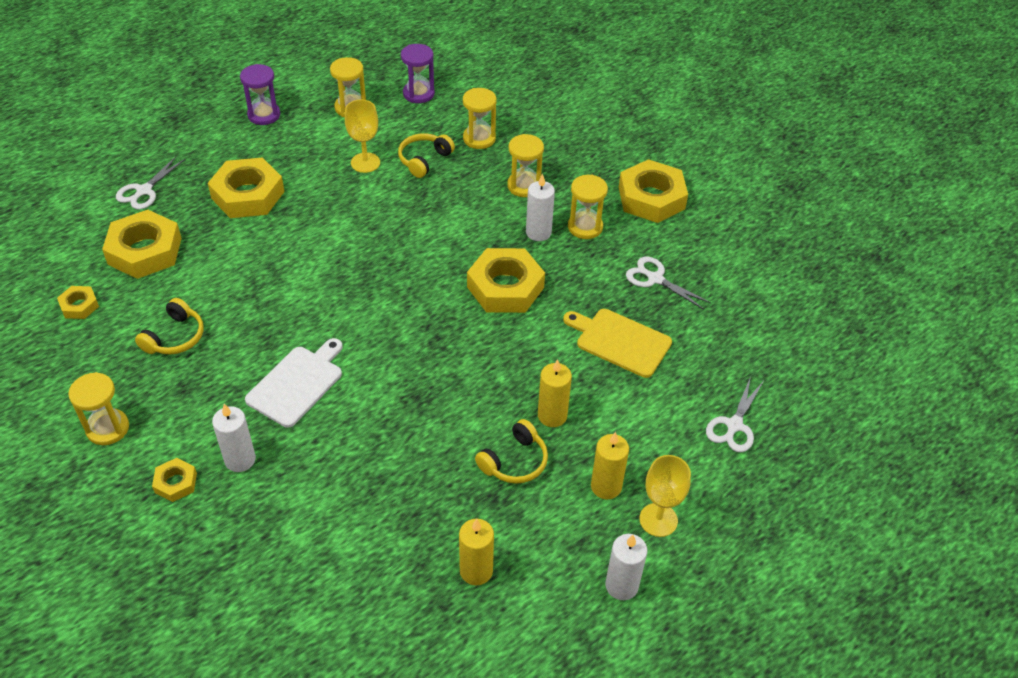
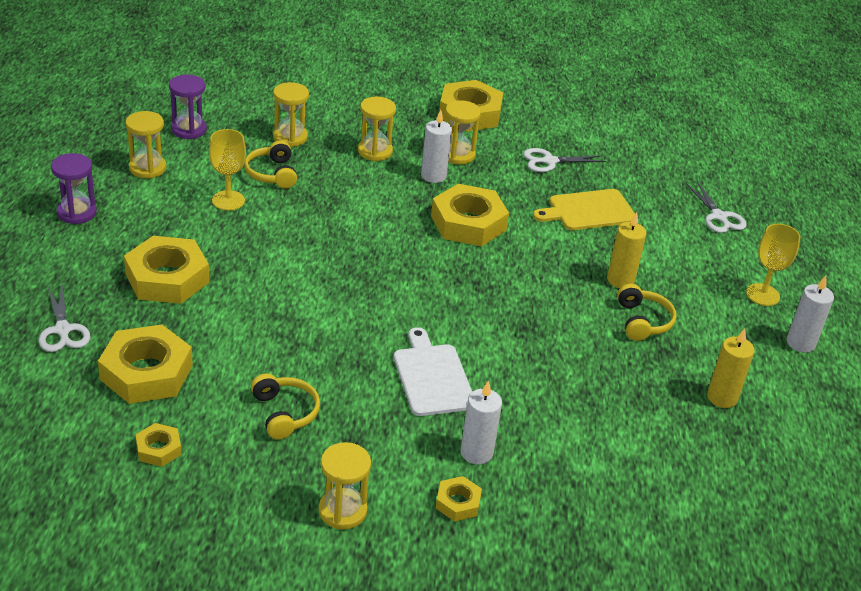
camera: 50 degrees left, 10 degrees down
yellow candle [591,432,629,499] -> none

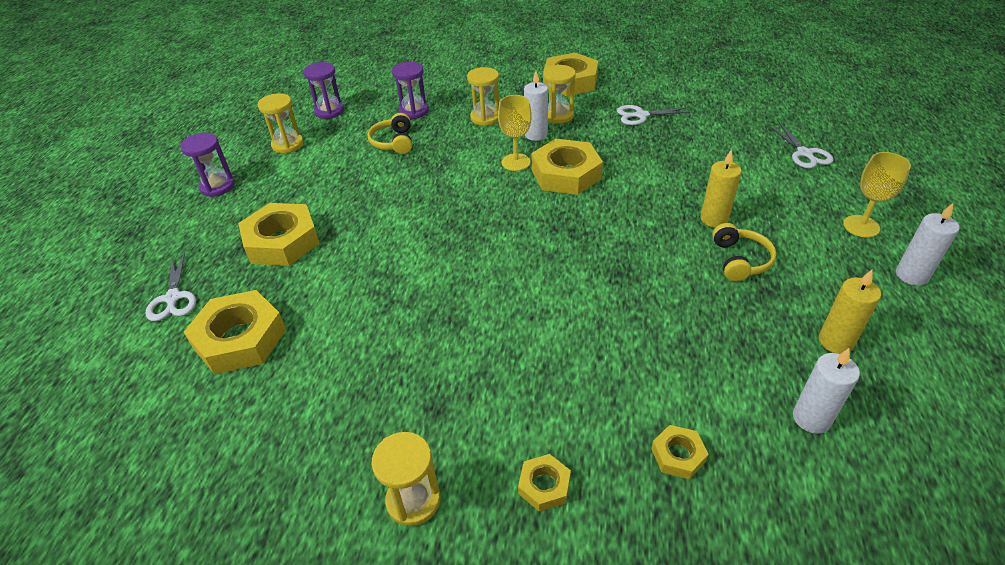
camera: 10 degrees right, 5 degrees up
yellow nut [136,423,181,467] -> yellow nut moved to [651,425,709,479]
yellow goblet [209,129,246,210] -> yellow goblet moved to [498,95,532,171]
yellow headphones [251,373,320,440] -> none
yellow hourglass [273,82,309,147] -> purple hourglass [392,62,429,119]
white cutting board [394,327,472,416] -> none
white candle [460,381,502,464] -> white candle moved to [793,348,860,434]
yellow cutting board [533,189,635,230] -> none

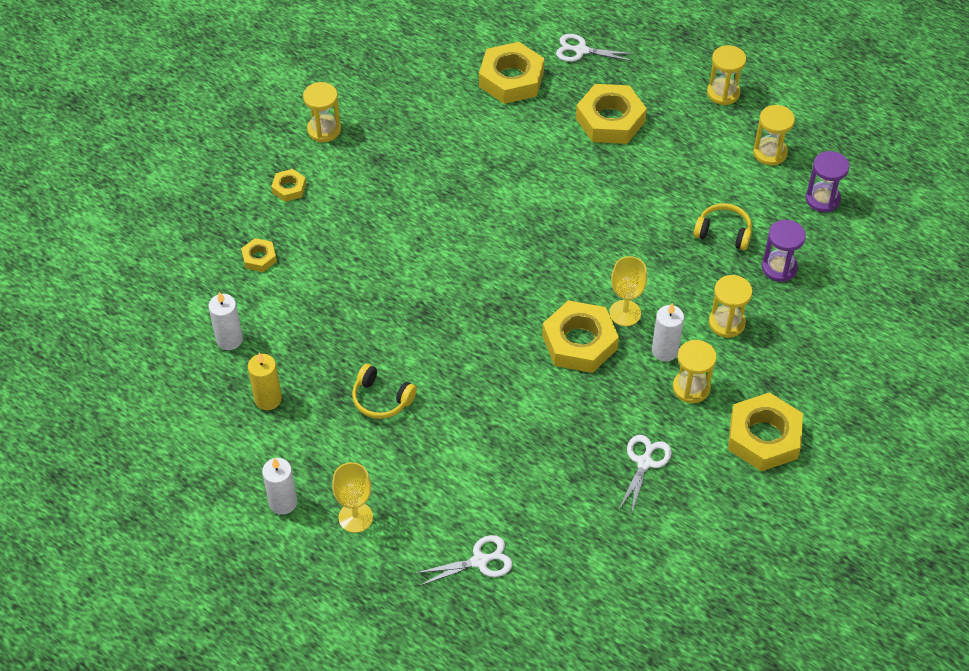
camera: 115 degrees right, 10 degrees up
purple hourglass [180,133,235,197] -> yellow hourglass [707,45,746,105]
yellow candle [700,149,742,228] -> none
white scissors [769,123,834,168] -> white scissors turned 150 degrees clockwise [416,535,513,586]

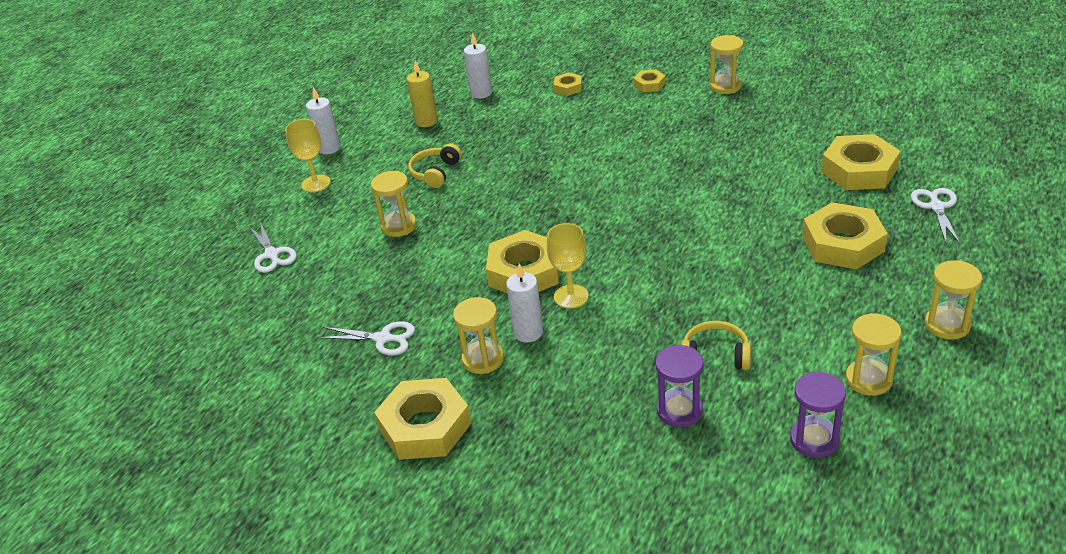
camera: 85 degrees right, 15 degrees down
yellow headphones [694,203,752,250] -> yellow headphones turned 90 degrees counterclockwise [681,321,751,370]
yellow hourglass [709,275,752,338] -> yellow hourglass moved to [371,171,417,237]

